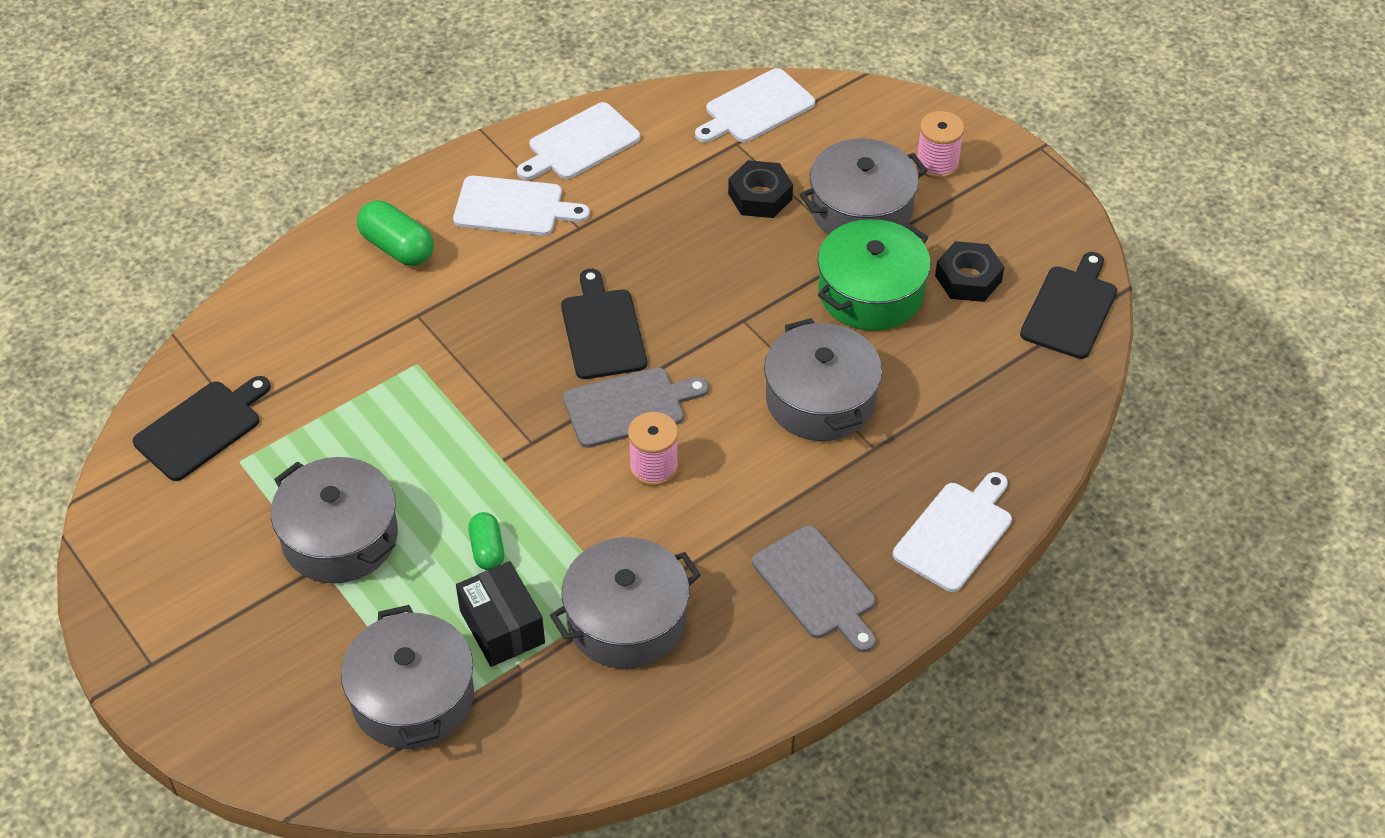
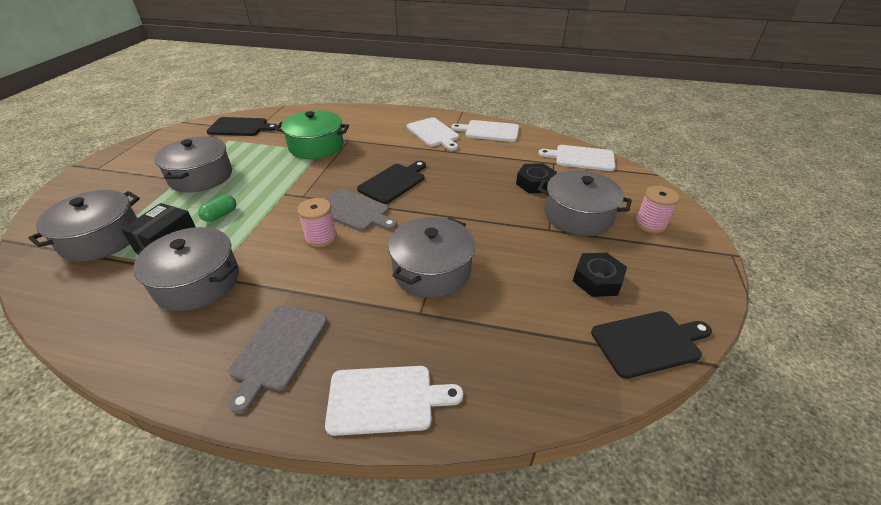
camera: 50 degrees right, 10 degrees down
green capsule [357,201,434,266] -> none
green pot [818,219,931,331] -> green pot moved to [275,110,349,159]

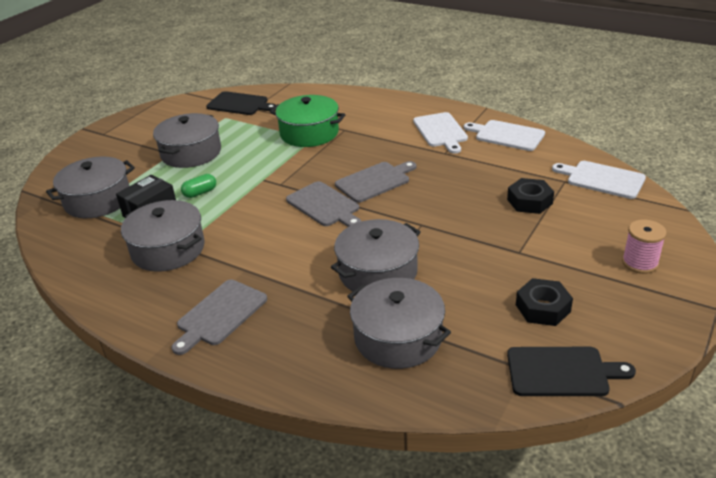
camera: 20 degrees right, 5 degrees down
pink spool [297,198,337,247] -> none
white cutting board [325,366,463,436] -> none
black cutting board [357,161,426,204] -> grey cutting board [335,161,416,203]
grey pot [538,170,632,236] -> grey pot moved to [347,278,451,369]

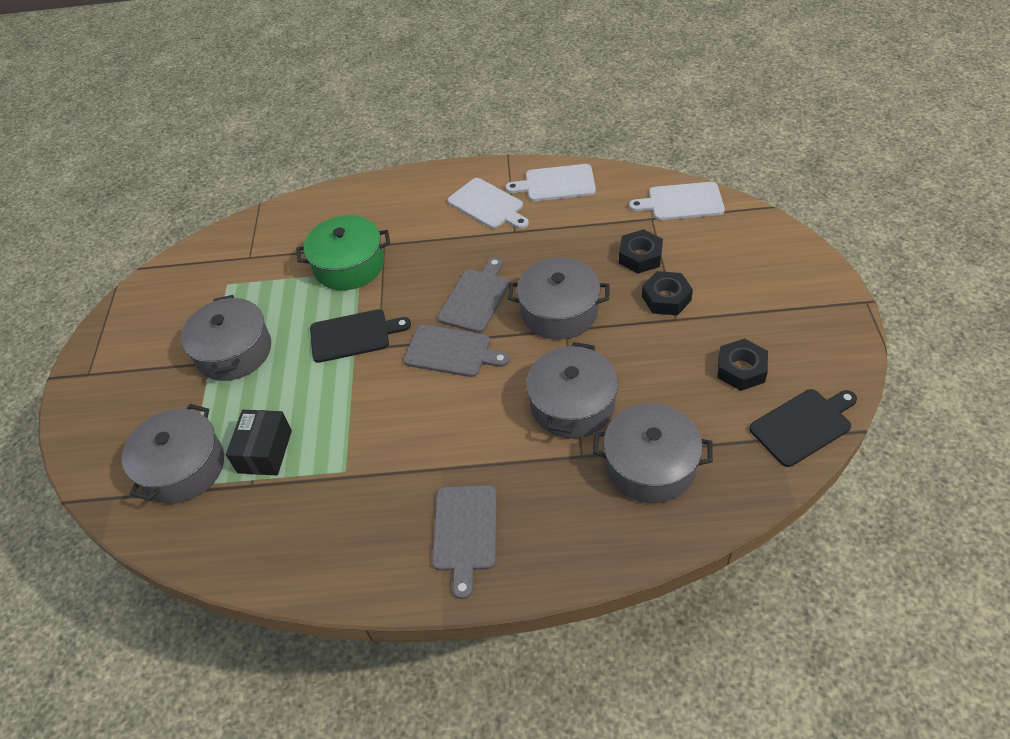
camera: 30 degrees left, 15 degrees up
grey pot [121,200,205,272] -> grey pot moved to [508,258,610,340]
green capsule [181,174,216,198] -> none
black cutting board [206,91,276,115] -> black cutting board moved to [310,309,411,363]
pink spool [622,220,667,274] -> none
none -> black nut [642,271,693,316]

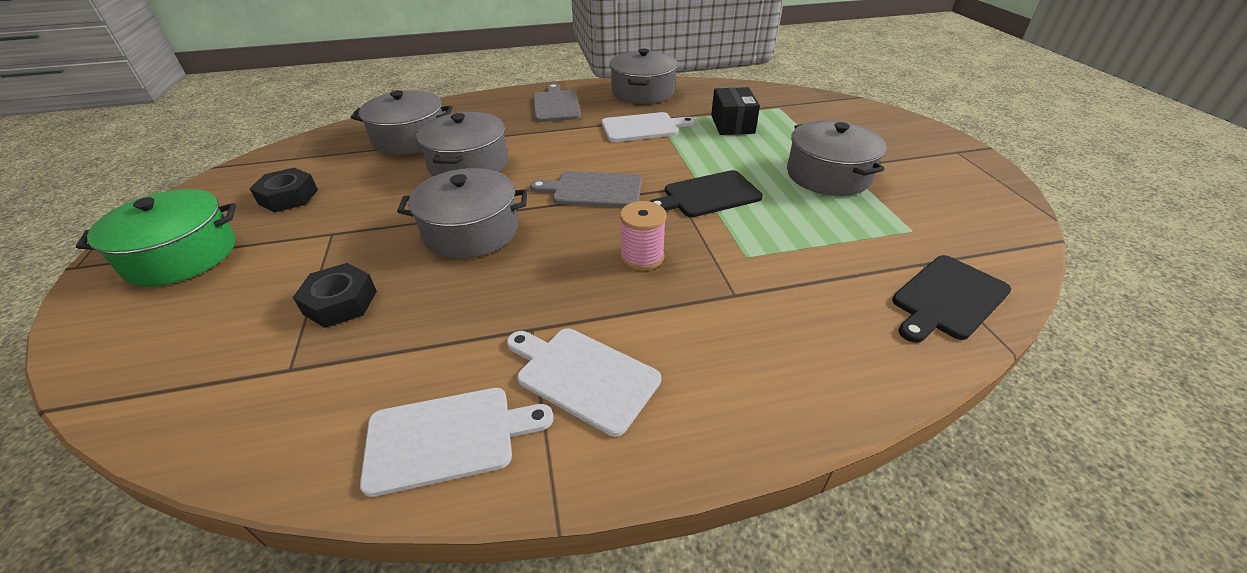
camera: 165 degrees right, 10 degrees down
grey pot [122,404,224,504] -> grey pot moved to [609,48,678,104]
green pot [296,215,390,290] -> green pot moved to [76,189,236,286]
grey cutting board [438,257,510,333] -> none
white cutting board [629,182,725,220] -> white cutting board moved to [602,112,695,142]
black nut [642,271,693,316] -> none
black cutting board [749,389,857,467] -> black cutting board moved to [892,255,1011,343]
none -> pink spool [620,201,667,271]

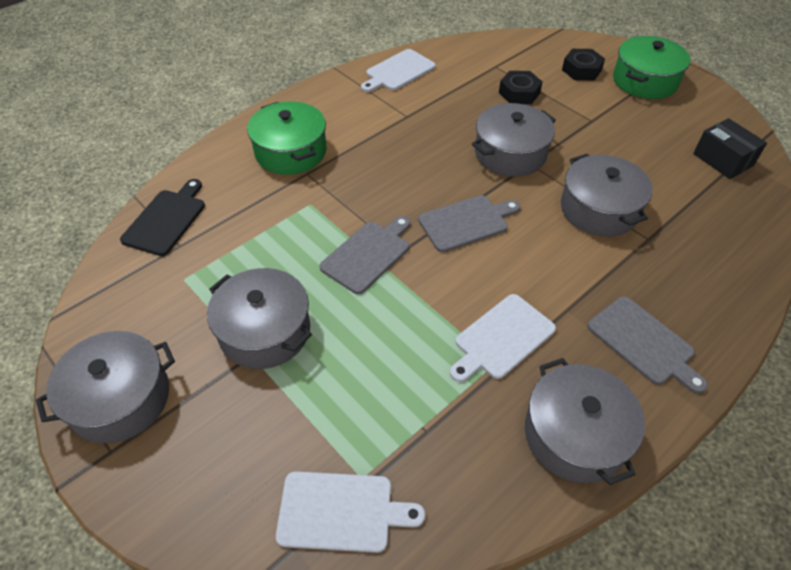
camera: 150 degrees right, 10 degrees up
black nut [250,168,318,212] -> black nut moved to [562,49,605,80]
grey pot [351,90,453,155] -> grey pot moved to [36,331,175,443]
white cutting board [507,328,661,437] -> white cutting board moved to [276,471,425,553]
pink spool [620,201,667,271] -> none
black cutting board [649,170,763,217] -> grey cutting board [320,216,410,294]
black box [711,87,760,135] -> black box moved to [693,118,767,179]
none -> green pot [247,101,327,175]

